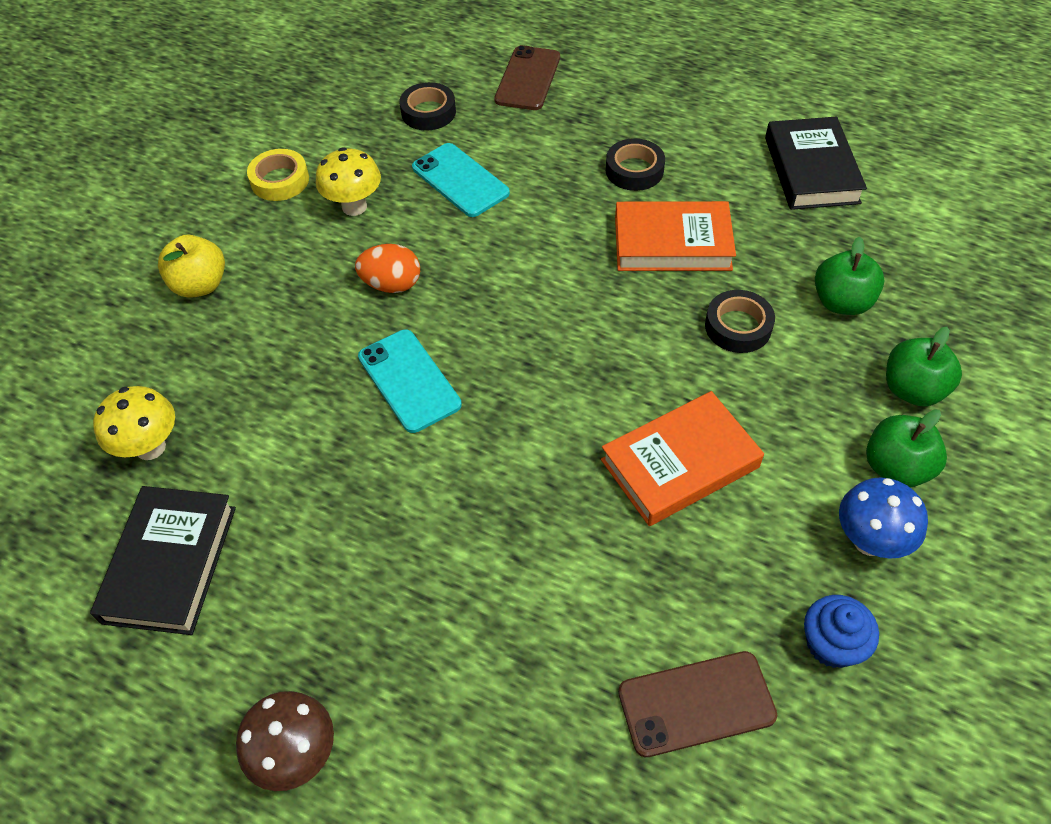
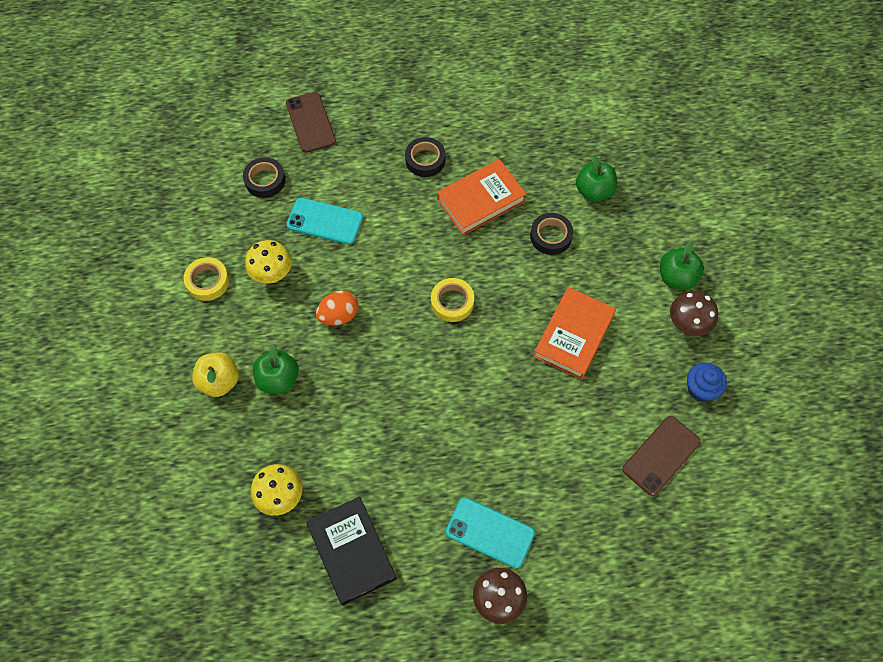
camera: 35 degrees left, 10 degrees up
turquoise phone [358,329,462,433] -> turquoise phone moved to [446,497,535,568]
black book [765,117,867,210] -> none
blue mushroom [839,477,928,559] -> brown mushroom [670,291,718,336]
green apple [886,327,962,407] -> green apple moved to [253,344,299,394]
none -> yellow tape [431,278,474,322]

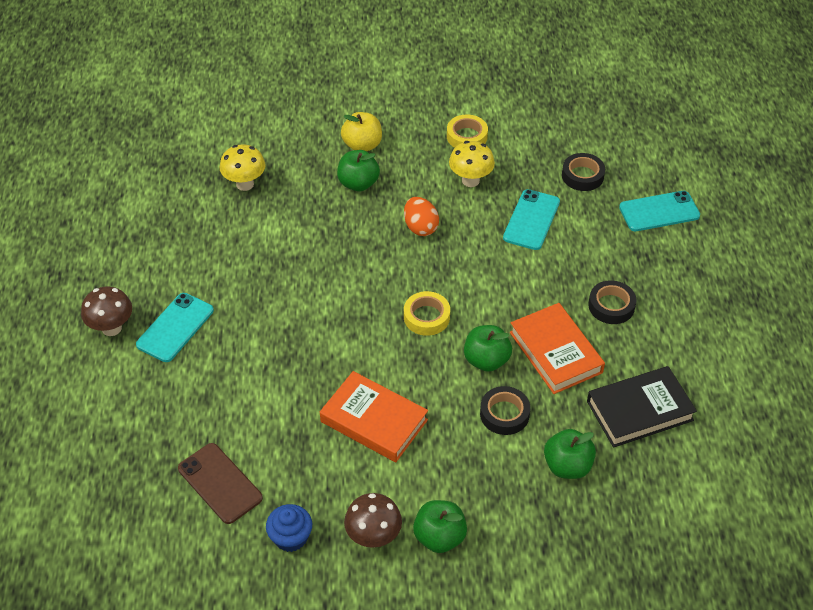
camera: 95 degrees right, 15 degrees down
brown phone [286,92,336,153] -> turquoise phone [619,191,700,231]
black book [306,496,397,606] -> black book moved to [587,366,697,448]
none -> green apple [464,325,512,372]

